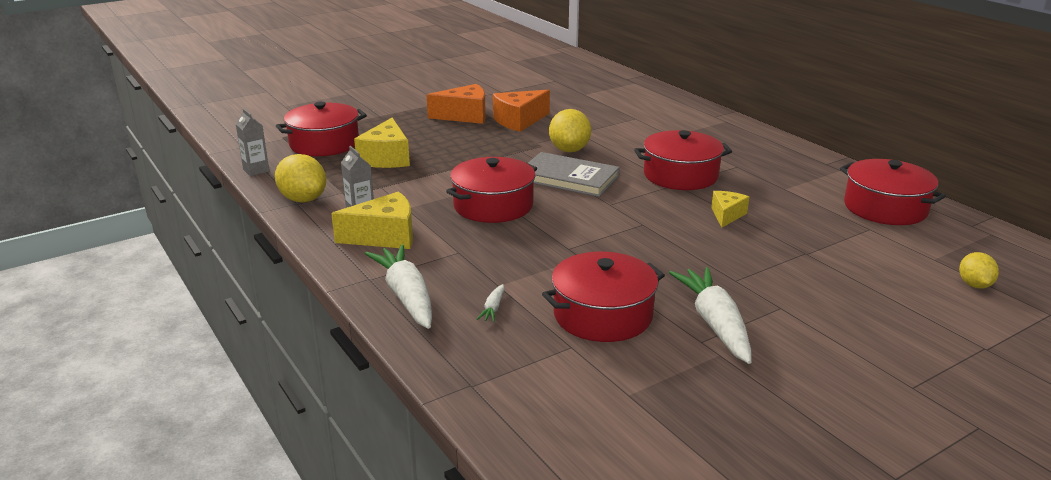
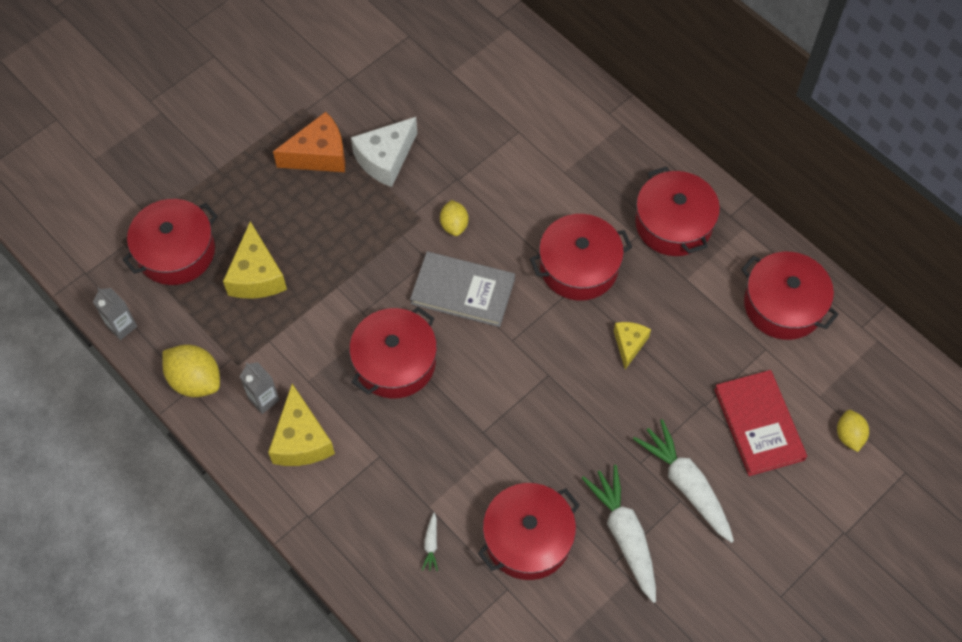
camera: 10 degrees left, 35 degrees up
yellow cheese [331,191,413,249] -> yellow cheese turned 105 degrees clockwise [268,384,335,466]
white carrot [365,244,432,329] -> white carrot moved to [633,419,734,543]
orange cheese [493,90,550,132] -> white cheese [351,117,417,187]
yellow lemon [549,109,591,153] -> yellow lemon [440,200,469,236], size x0.61
none -> red pot [635,166,720,256]
none -> red book [714,370,807,476]

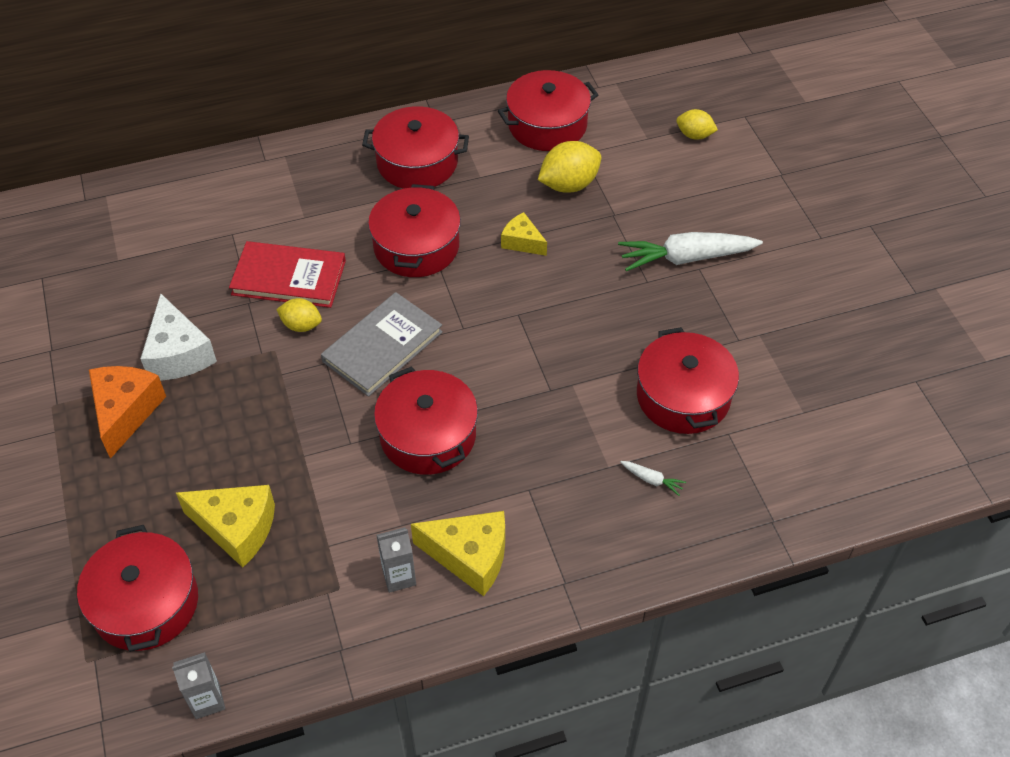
camera: 65 degrees left, 10 degrees down
yellow lemon [162,345,220,397] -> yellow lemon moved to [538,141,602,193]
white carrot [582,465,656,603] -> none
red book [714,370,807,476] -> red book moved to [229,241,346,308]

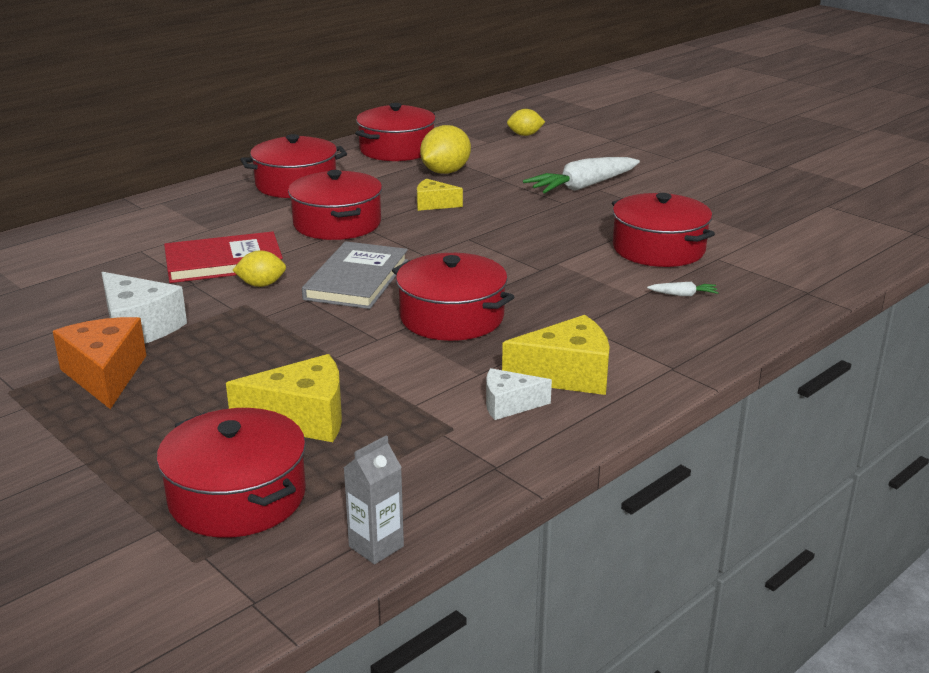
camera: 25 degrees left, 25 degrees down
grey carton [377,527,416,593] -> white cheese [486,368,552,420]

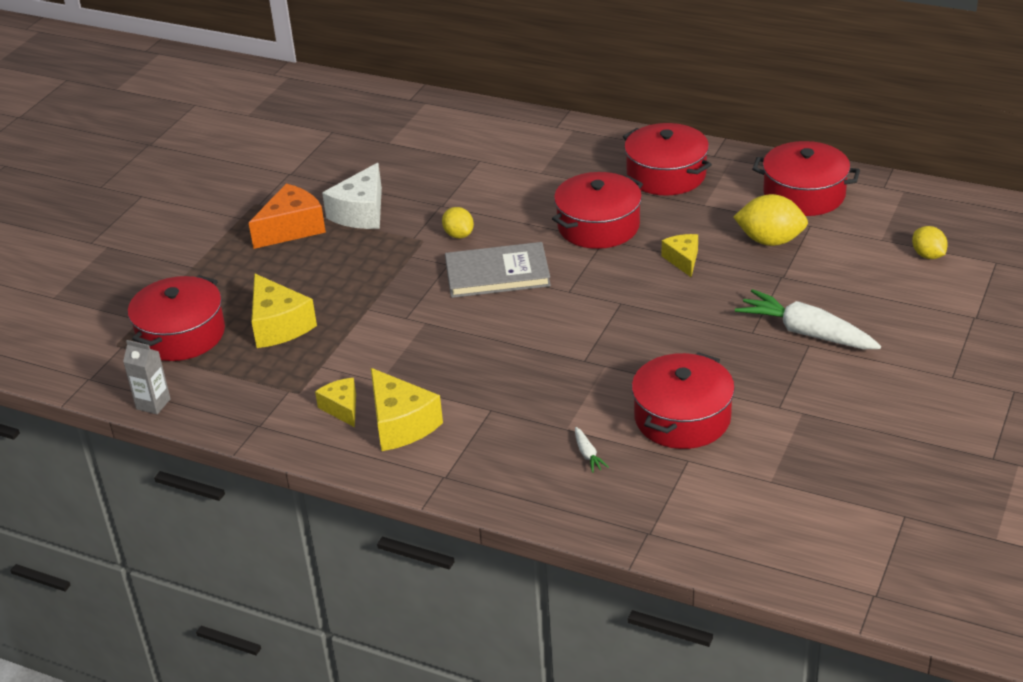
camera: 70 degrees right, 10 degrees up
red book [164,231,283,283] -> none
red pot [392,253,514,341] -> none
white cheese [486,368,552,420] -> yellow cheese [315,378,356,427]

